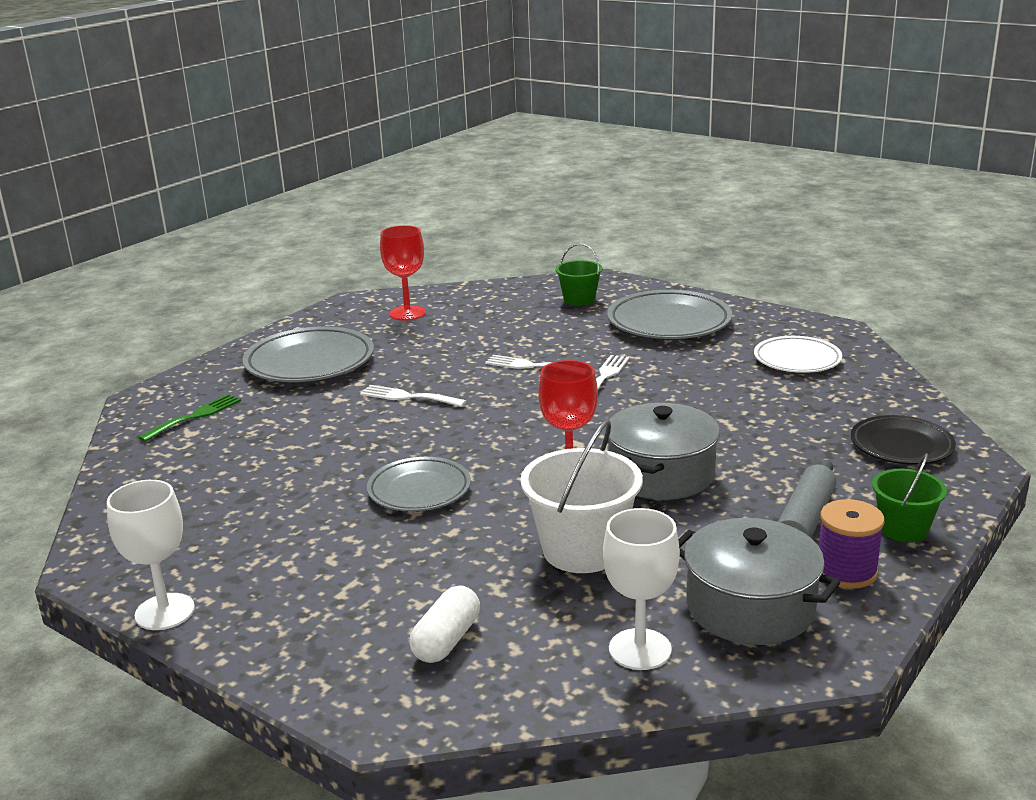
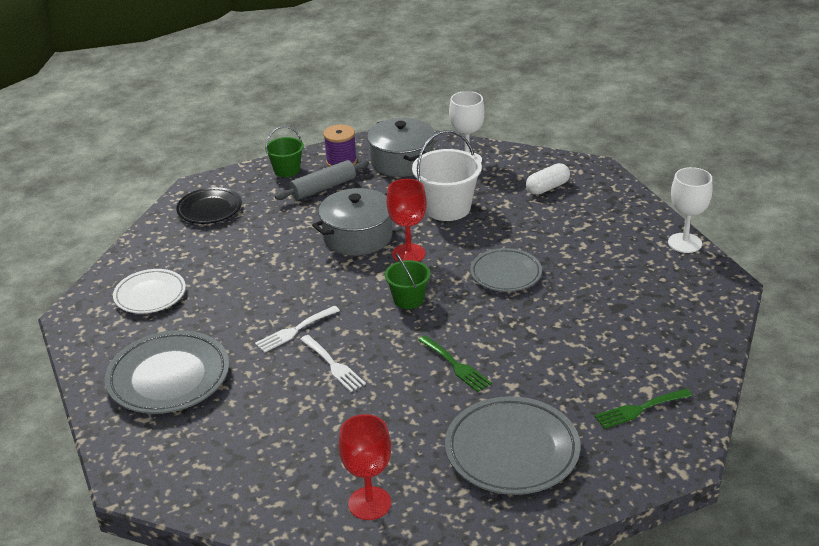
camera: 150 degrees left, 10 degrees up
white fork [360,385,466,407] -> green fork [418,335,492,392]
green bucket [556,243,603,306] -> green bucket moved to [385,253,431,309]

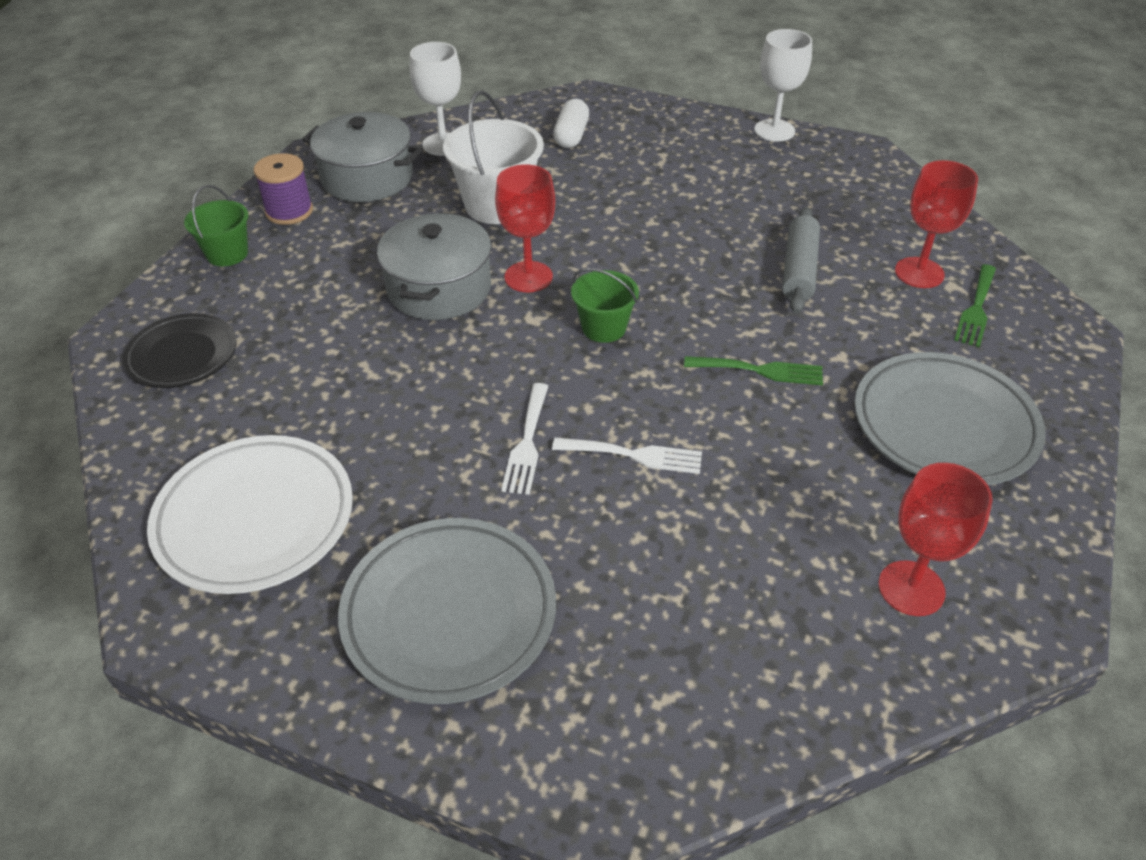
camera: 45 degrees left, 10 degrees up
white plate [113,269,186,313] -> white plate [147,435,353,594], size x1.56
grey rolling pin [275,160,369,200] -> grey rolling pin moved to [782,207,820,314]
grey plate [470,248,542,292] -> none
none -> red goblet [895,160,978,288]

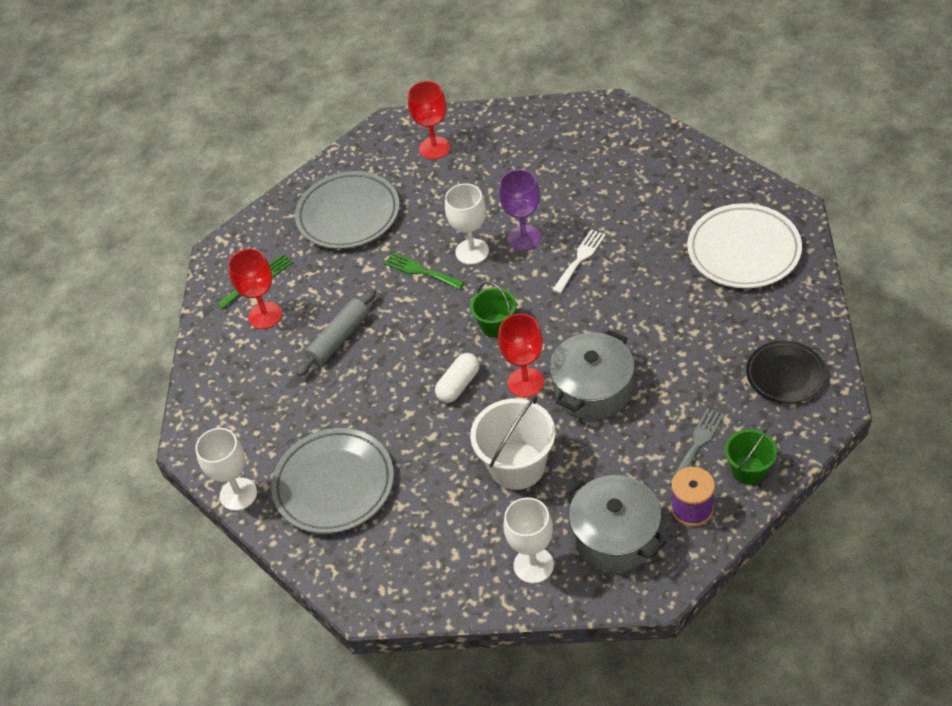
camera: 150 degrees left, 5 degrees up
grey plate [338,518,556,704] -> grey plate moved to [271,428,394,534]
white fork [552,438,702,474] -> purple goblet [499,169,541,251]
white capsule [553,99,589,148] -> white capsule moved to [435,353,480,403]
none -> white goblet [445,183,489,265]
none -> grey fork [669,408,724,485]

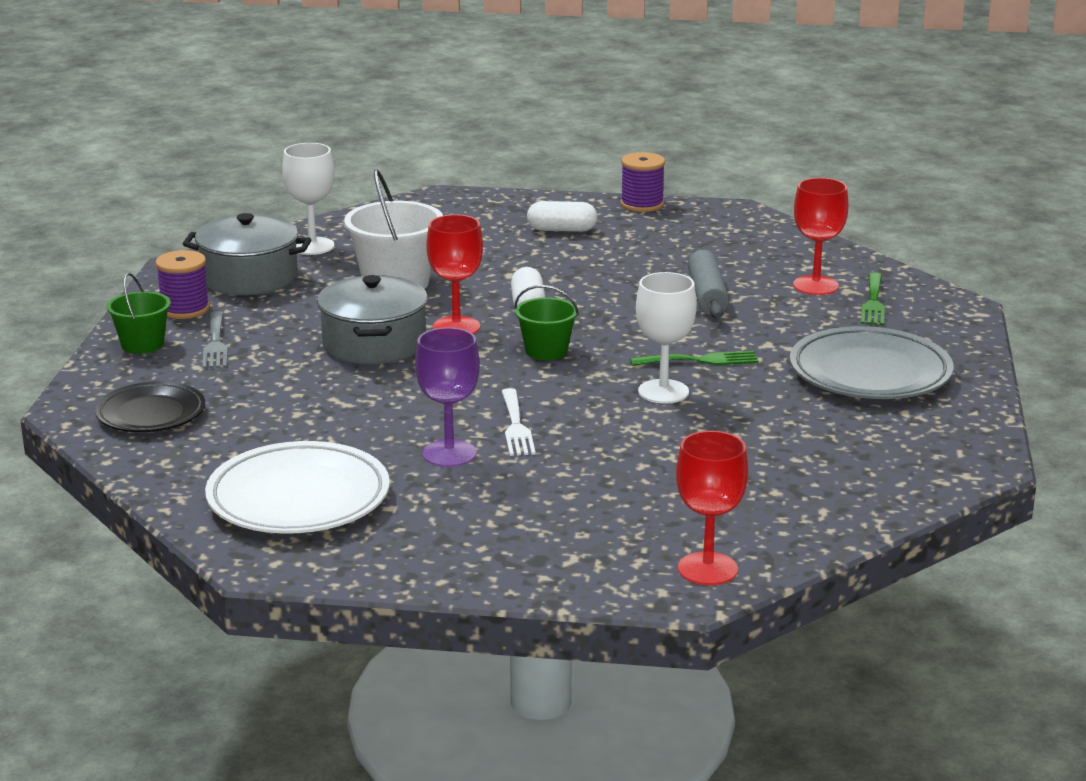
camera: 135 degrees right, 25 degrees down
white goblet [195,428,257,511] -> purple spool [620,152,665,212]
grey plate [271,428,394,534] -> white capsule [527,201,597,232]
red goblet [408,81,450,159] -> red goblet moved to [676,431,748,585]
purple goblet [499,169,541,251] -> purple goblet moved to [415,327,480,467]

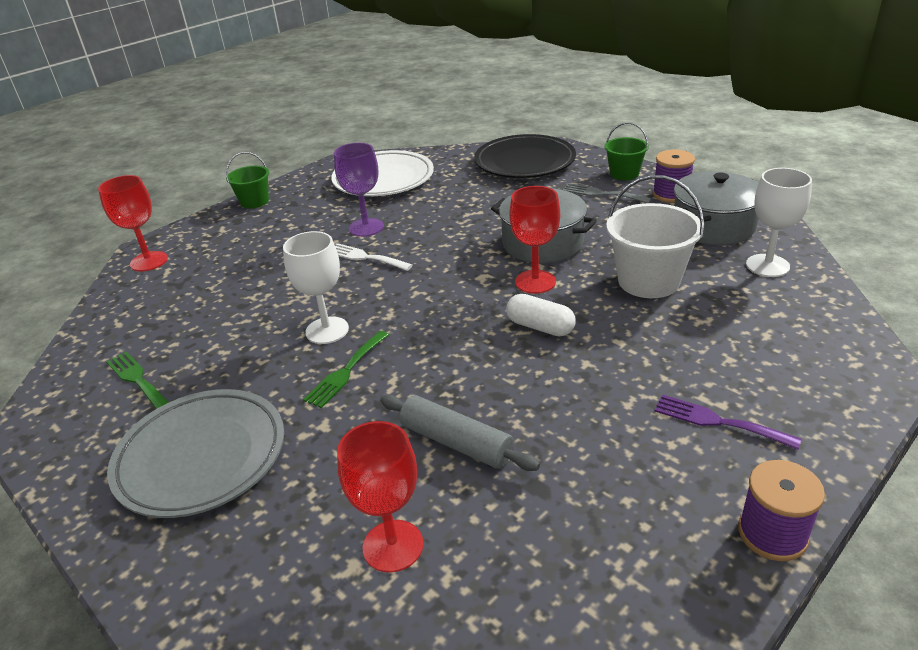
camera: 130 degrees right, 10 degrees up
black plate [95,381,205,432] -> black plate [474,134,576,178], size x1.56
green bucket [514,285,579,360] -> green bucket moved to [226,152,269,209]
white capsule [527,201,597,232] -> purple fork [655,395,801,450]
green fork [861,273,885,325] -> green fork moved to [106,351,169,409]

